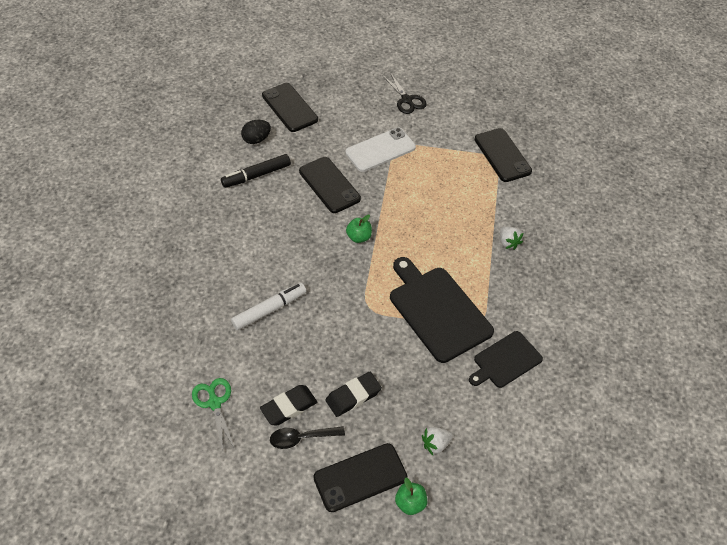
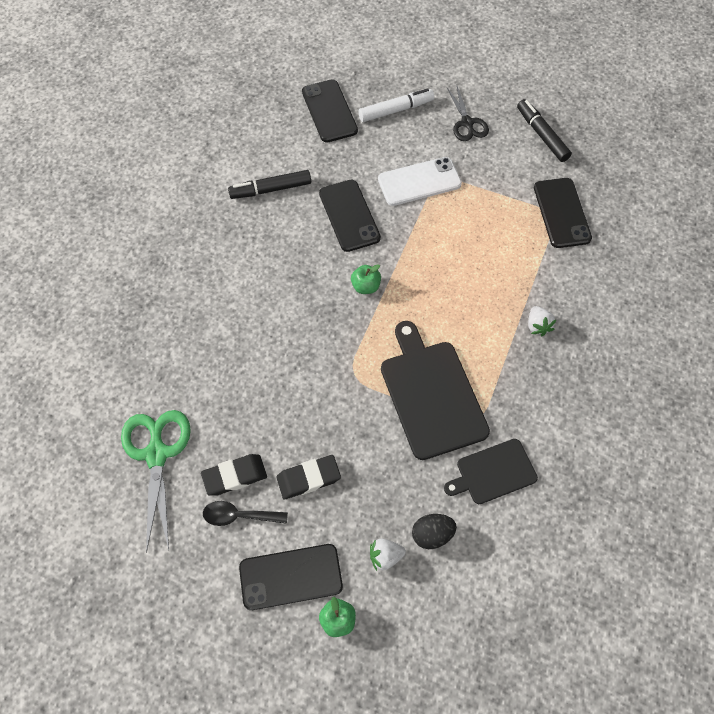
camera: 15 degrees right, 10 degrees up
green scissors [192,378,235,451] -> green scissors [121,410,191,553], size x1.59
white marker [231,283,306,330] -> white marker moved to [358,88,434,122]
black egg [241,120,271,144] -> black egg moved to [412,514,457,549]
none -> black marker [517,99,572,162]

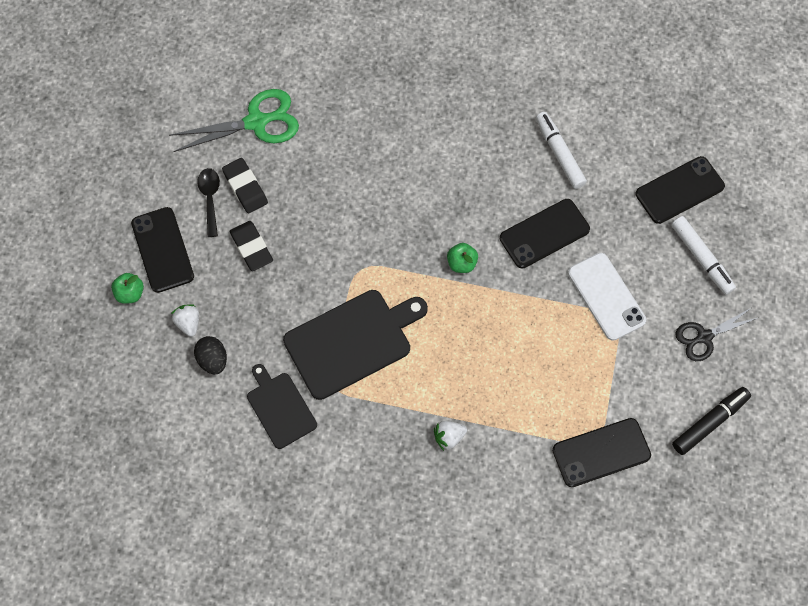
camera: 80 degrees right, 5 degrees up
black marker [228,170,311,199] -> white marker [536,112,587,189]

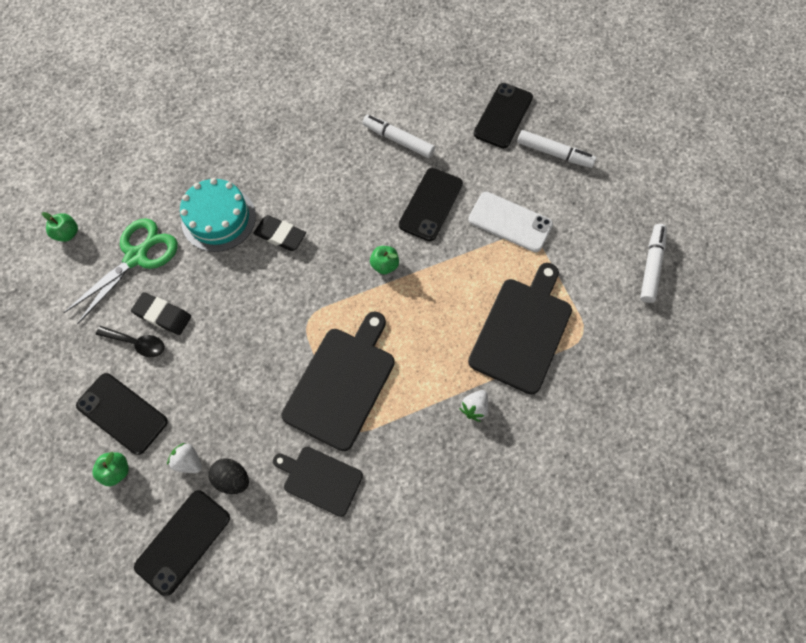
camera: 35 degrees left, 0 degrees up
black spoon [197,168,220,237] -> black spoon turned 150 degrees clockwise [96,326,165,357]
black eraser [229,221,273,271] -> black eraser moved to [253,215,306,251]
black phone [552,418,651,487] -> black phone moved to [134,490,230,596]
black marker [672,387,751,455] -> white marker [640,224,667,303]
black scissors [675,308,757,361] -> none
none -> green apple [42,212,78,242]
none -> turquoise cake [180,178,256,252]
none -> black cutting board [468,263,572,395]

